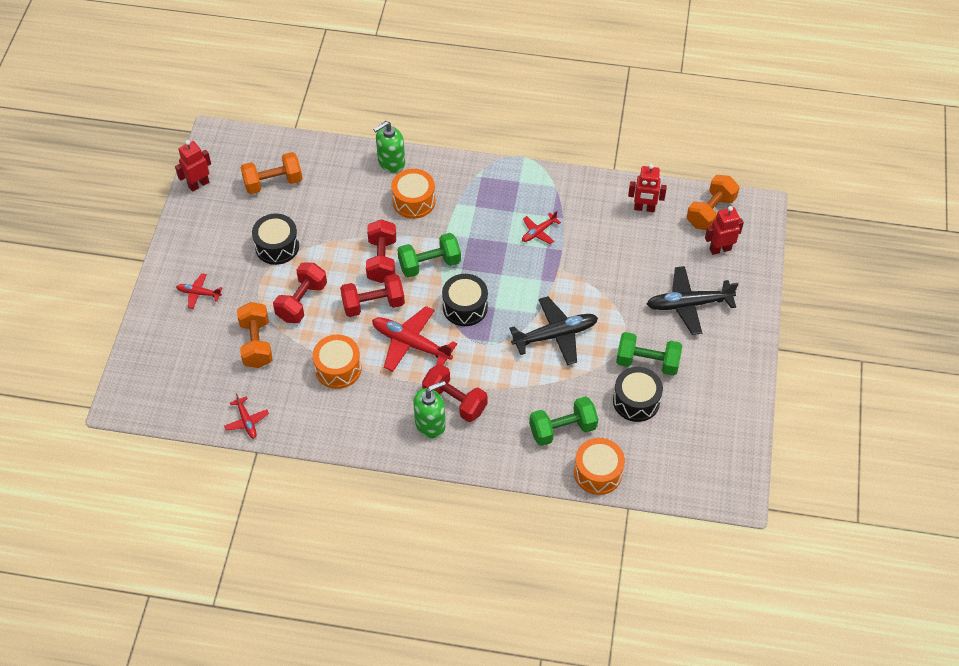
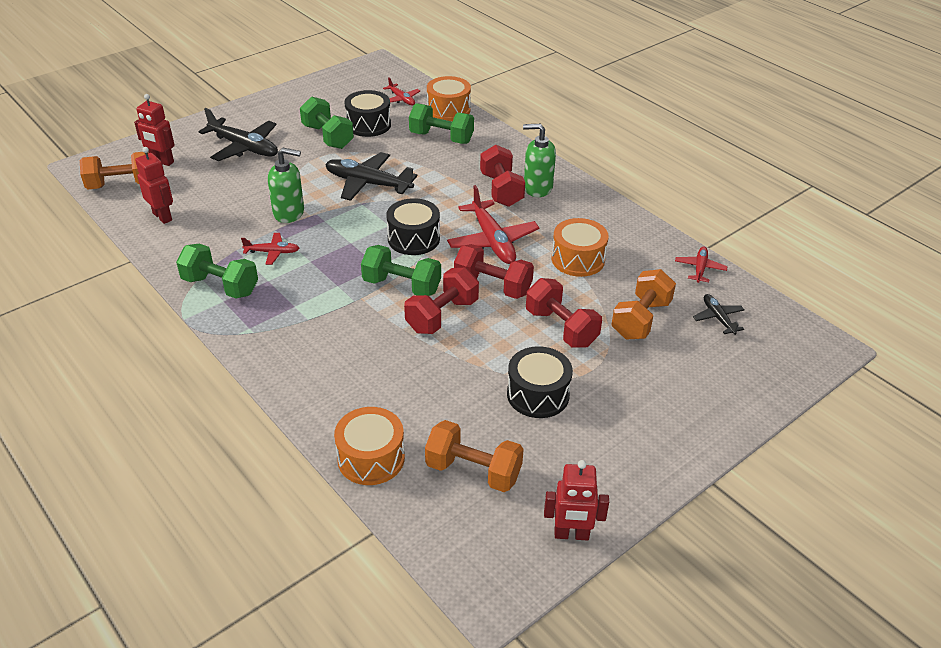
camera: 140 degrees left, 15 degrees down
red plane [176,273,222,309] -> red plane moved to [383,77,420,105]
red dumbbell [273,262,327,323] -> red dumbbell turned 75 degrees clockwise [526,278,602,348]
green soap dispenser [373,121,405,173] -> green soap dispenser moved to [268,148,304,223]
orange drum [391,169,435,219] -> orange drum moved to [334,407,405,485]
none -> green dumbbell [176,244,258,298]
none -> black plane [693,294,745,335]

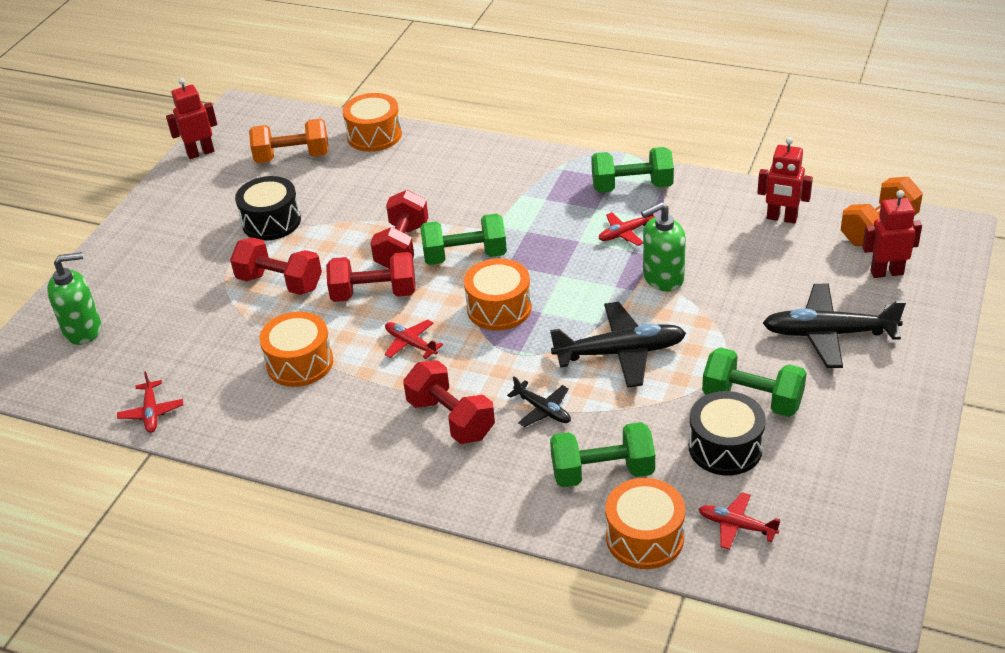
camera: 155 degrees right, 0 degrees up
black drum [386,198,440,255] -> orange drum [464,258,532,331]
red plane [447,185,539,264] -> red plane [385,320,443,359], size x0.53
green soap dispenser [523,124,556,197] -> green soap dispenser moved to [47,252,101,345]
orange dumbbell [611,269,676,339] -> none
black plane [693,294,745,335] -> black plane moved to [507,376,571,427]

